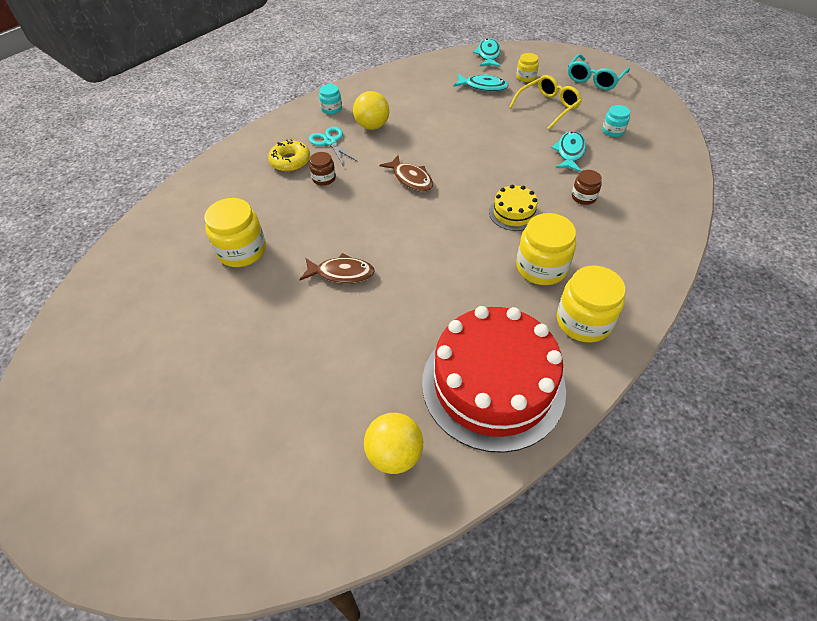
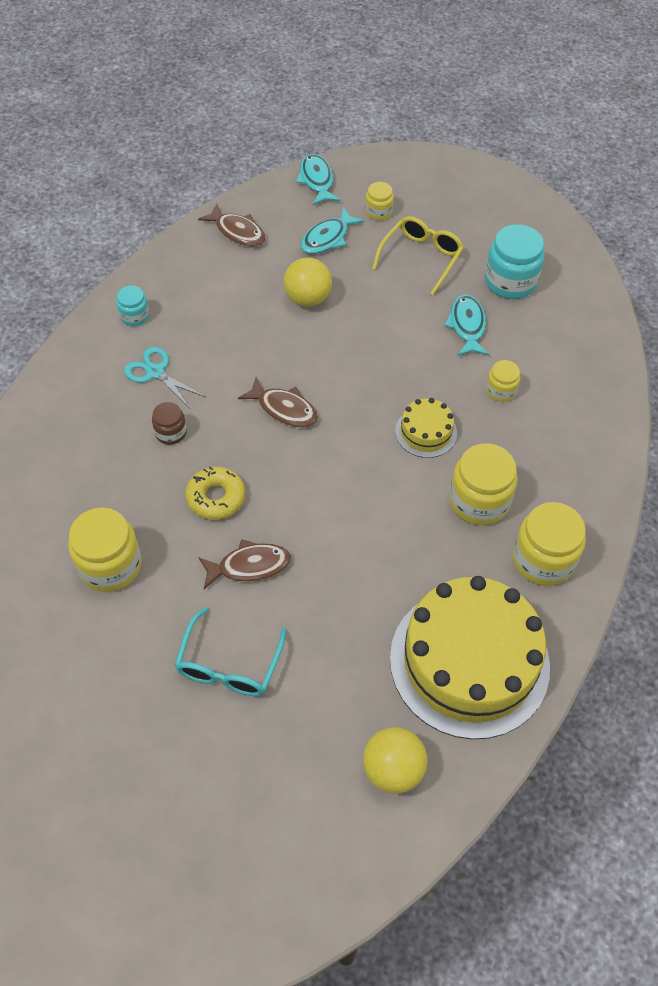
camera: 20 degrees left, 5 degrees up
yellow donut [268,139,310,172] -> yellow donut moved to [185,466,245,520]
yellow ball [353,91,389,130] -> yellow ball moved to [284,257,332,307]
red cake [422,306,566,453] -> yellow cake [390,576,550,739]
turquoise fish [453,74,509,91] -> turquoise fish turned 135 degrees clockwise [301,207,364,254]
turquoise glasses [568,54,630,90] -> turquoise glasses moved to [175,607,287,696]
brown jar [572,170,602,205] -> yellow jar [486,360,520,402]
turquoise jar [602,105,630,137] -> turquoise jar [485,224,545,299], size x1.85
none -> brown fish [198,204,266,247]

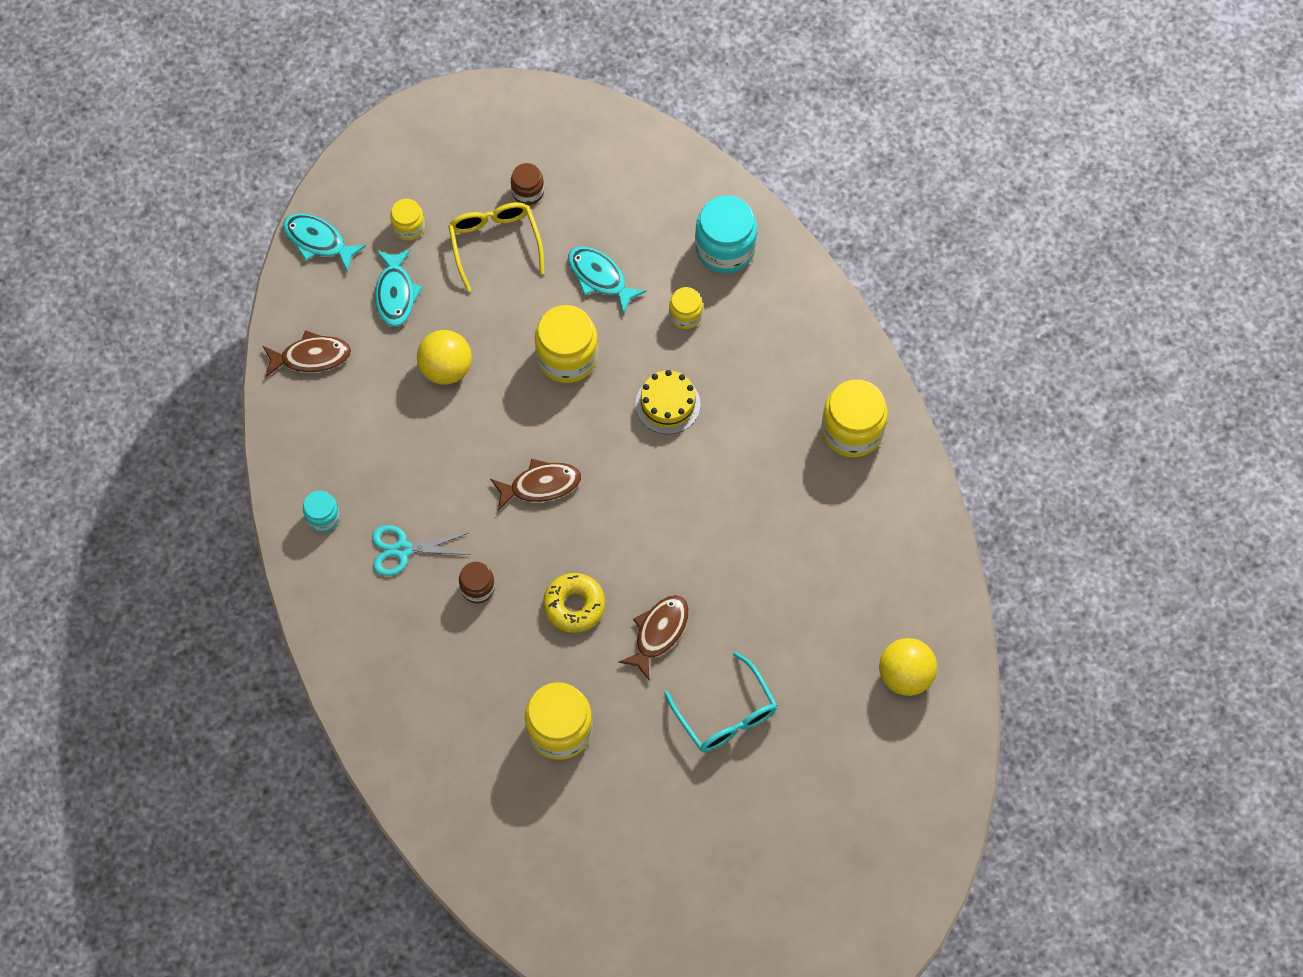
camera: 45 degrees left, 10 degrees up
yellow cake [390,576,550,739] -> none
yellow jar [449,443,518,525] -> yellow jar moved to [535,305,598,383]
turquoise jar [485,224,545,299] -> turquoise jar moved to [695,195,757,273]
none -> brown jar [511,163,544,205]

